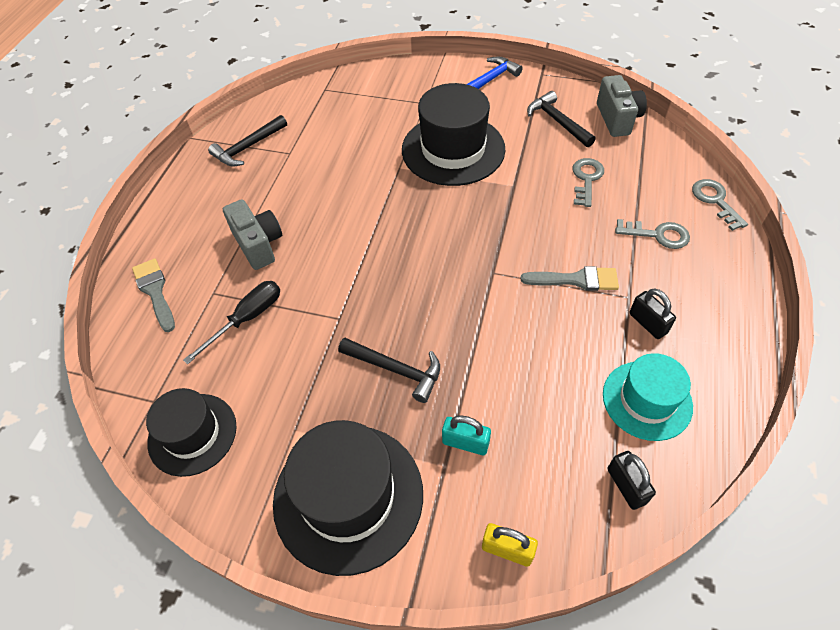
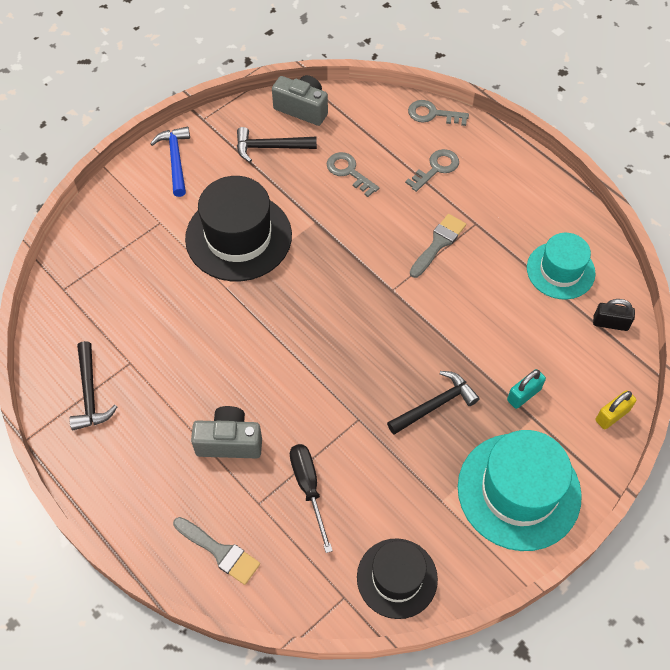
camera: 60 degrees left, 5 degrees up
grey brush [132,258,175,332] -> grey brush turned 150 degrees counterclockwise [173,517,260,585]
black hat [273,420,423,576] -> turquoise hat [458,430,582,551]
black padlock [629,288,676,339] -> none

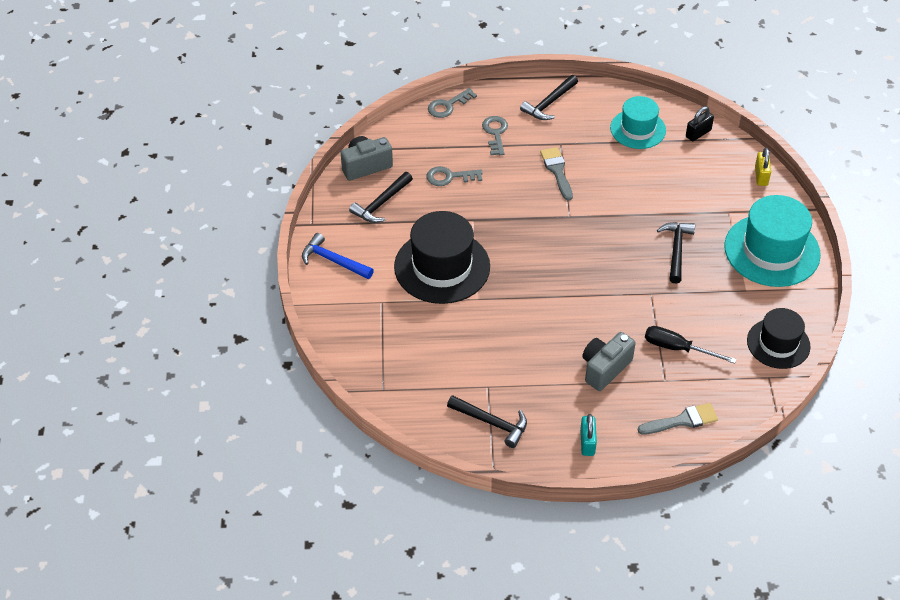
camera: 50 degrees left, 10 degrees down
turquoise padlock [507,369,546,409] -> turquoise padlock moved to [580,414,597,456]
none -> black hammer [520,75,578,120]

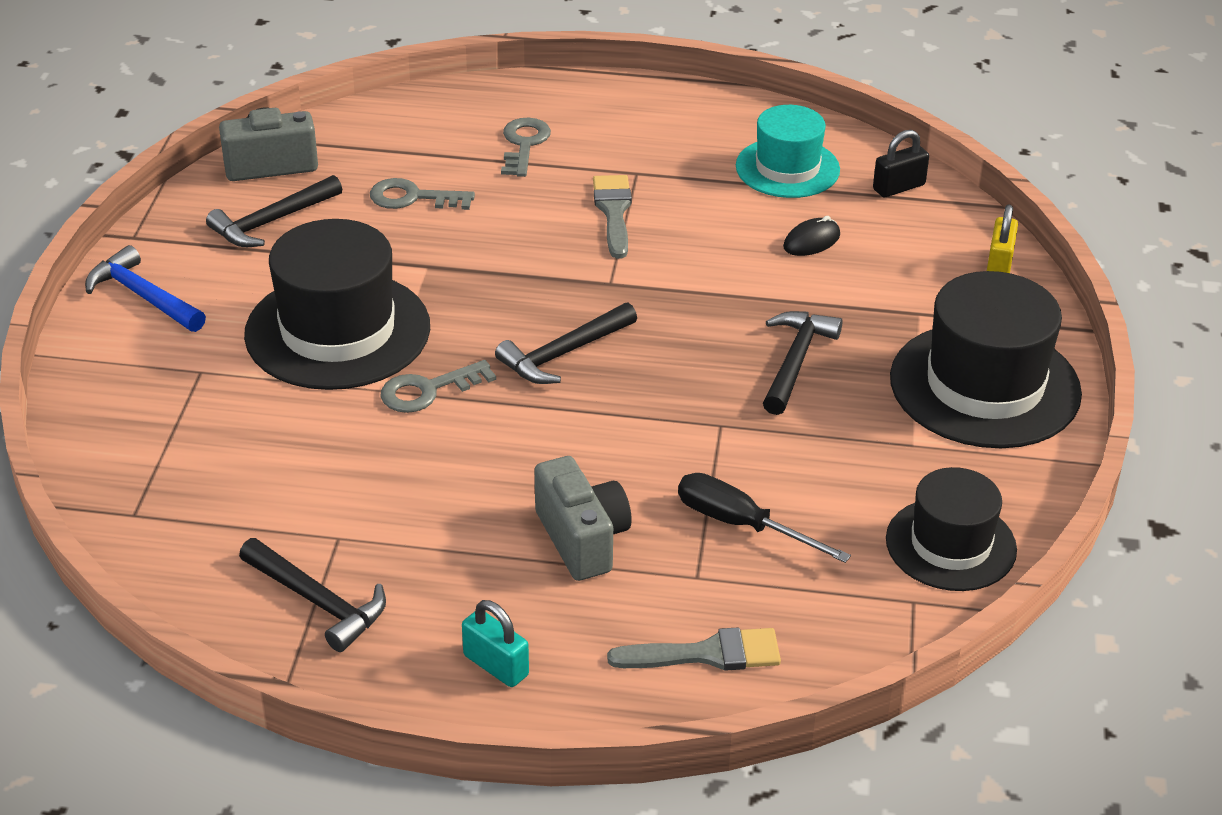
camera: 10 degrees right, 10 degrees down
grey key [428,88,477,118] -> grey key moved to [380,360,496,413]
black hammer [520,75,578,120] -> black hammer moved to [495,303,637,384]
turquoise padlock [580,414,597,456] -> turquoise padlock turned 60 degrees counterclockwise [462,600,529,687]
grey camera [582,332,636,391] -> grey camera turned 105 degrees clockwise [535,456,632,581]
turquoise hat [724,195,821,287] -> black hat [890,271,1082,448]
none -> black mouse [783,216,840,256]

